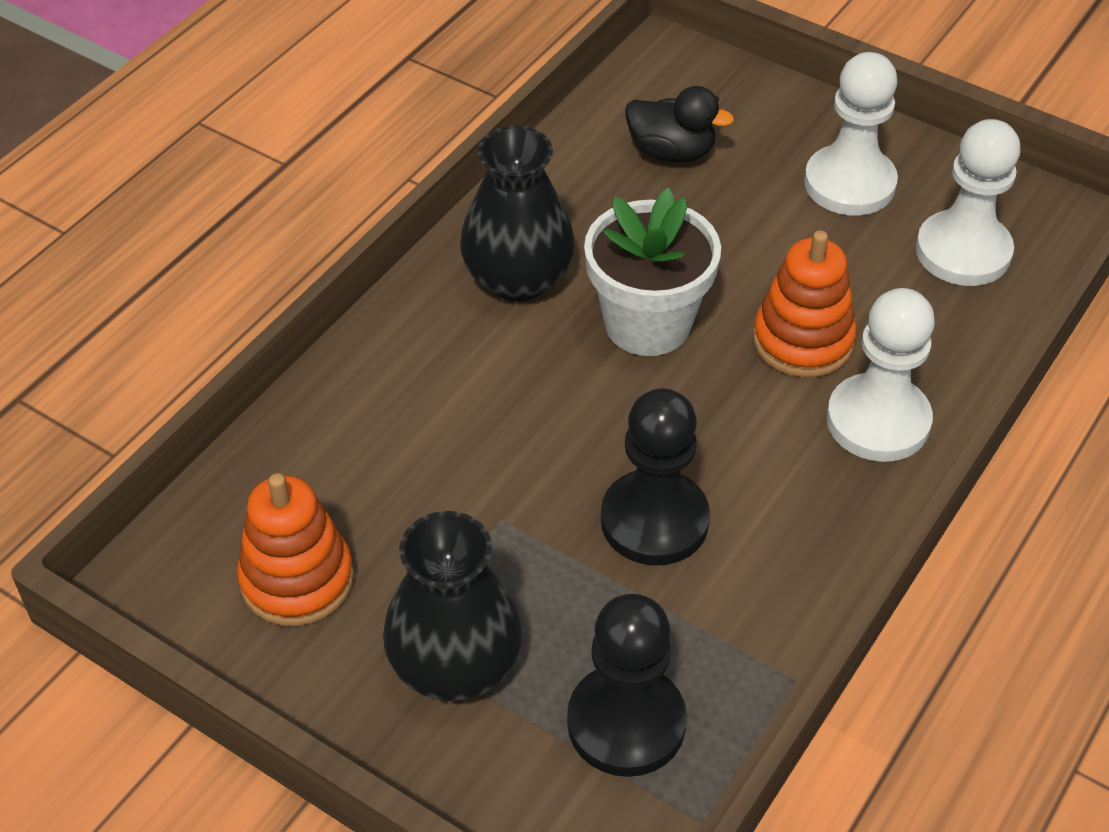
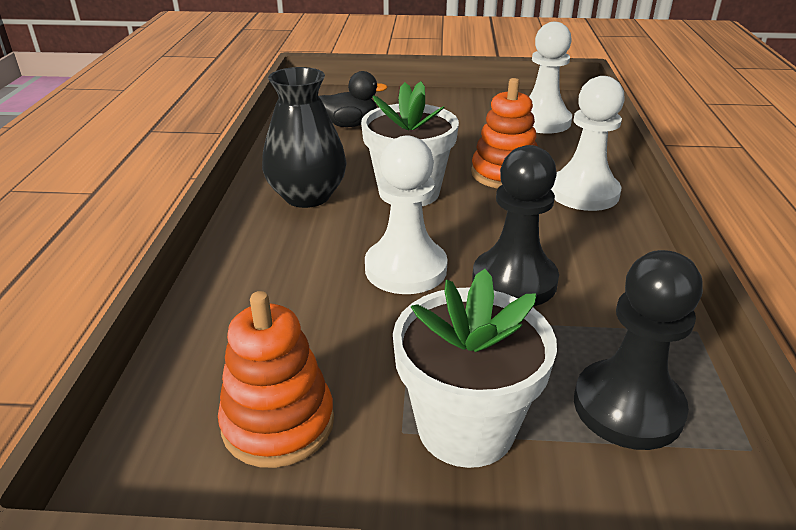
camera: 30 degrees left, 15 degrees down
black vase [383,511,523,701] -> white flower pot [393,269,557,468]
white pawn [804,52,898,216] -> white pawn moved to [365,135,448,294]

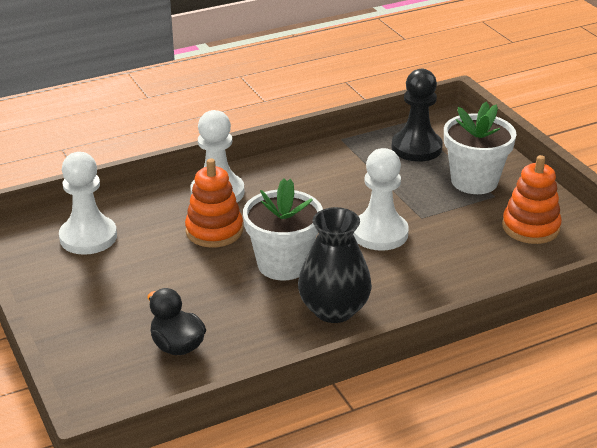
camera: 120 degrees left, 0 degrees up
black pawn [472,145,559,306] -> none

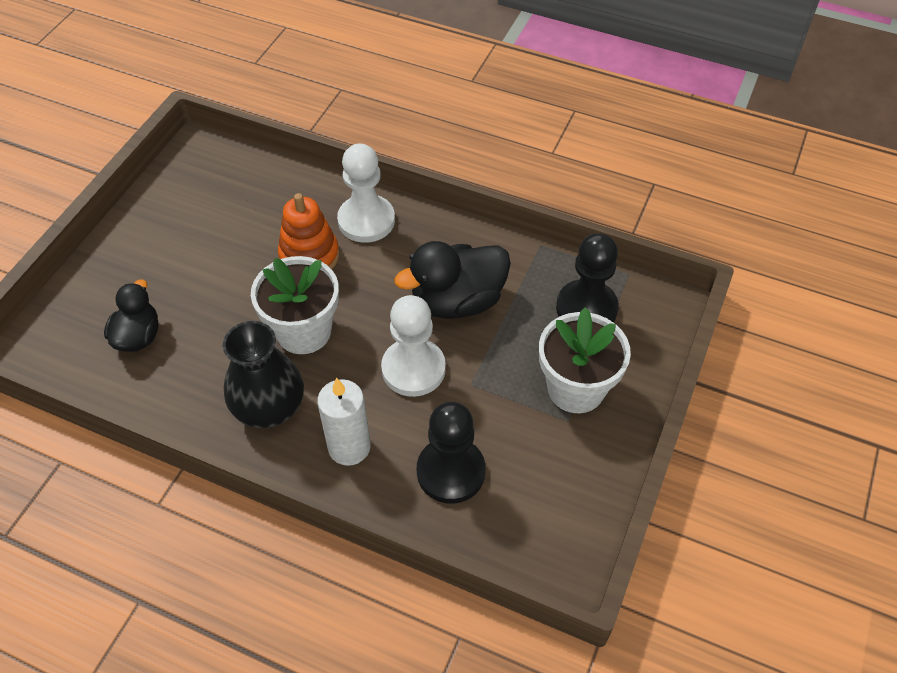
camera: 50 degrees right, 20 degrees up
white pawn [59,152,117,255] -> none
orange stacking toy [502,155,562,244] -> none
none -> white candle [317,378,371,466]
none -> black duck [394,241,511,319]
none -> black pawn [417,401,486,504]

